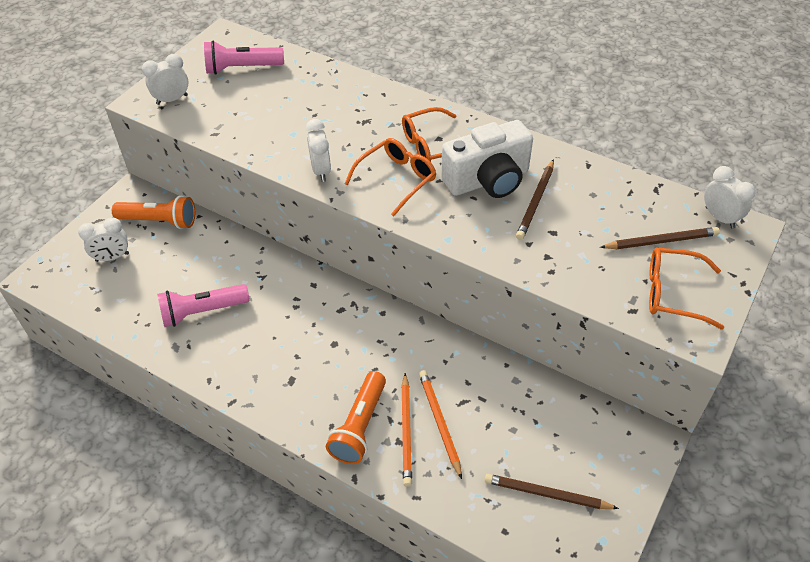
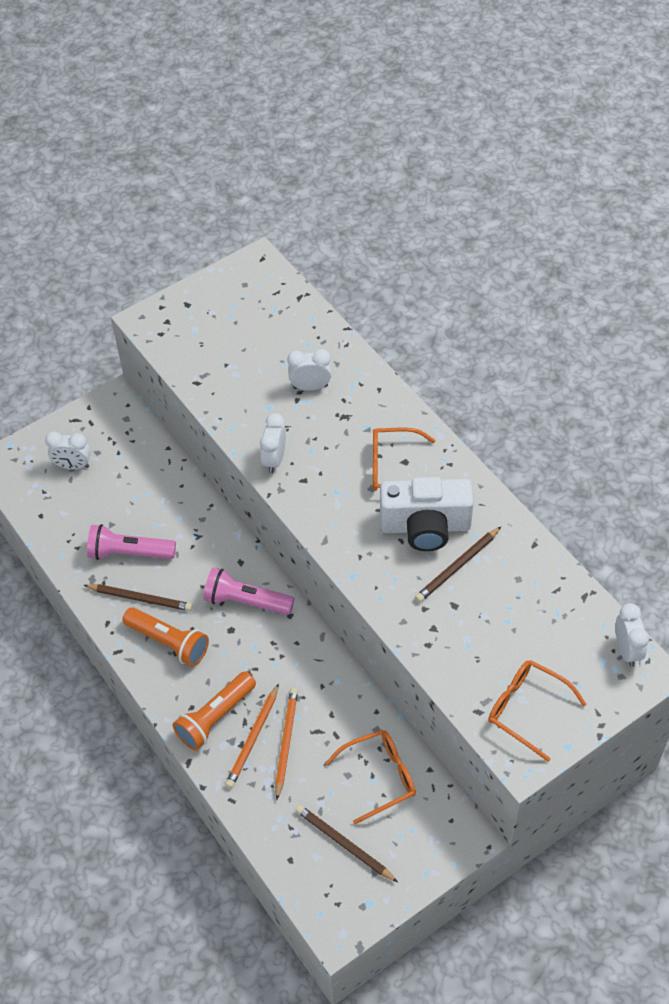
camera: 25 degrees right, 5 degrees up
orange flashlight [112,196,195,229] -> orange flashlight moved to [123,607,209,667]
white clock [142,54,189,105] -> white clock moved to [287,349,331,390]
pink flashlight [204,41,284,75] -> pink flashlight moved to [204,568,294,615]
orange glasses [345,138,436,217] -> orange glasses moved to [325,730,416,824]
brown pencil [600,227,720,249] -> brown pencil moved to [84,584,193,611]

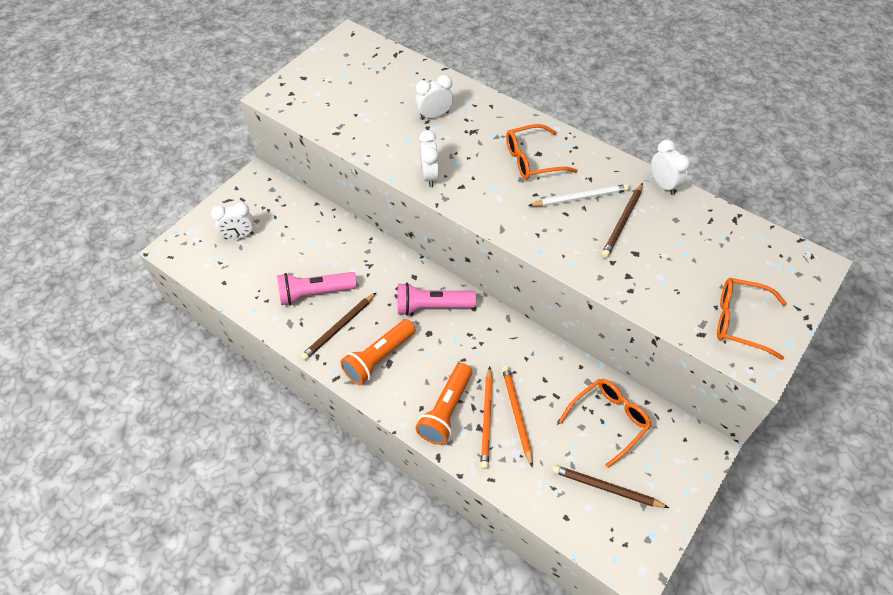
camera: 20 degrees left, 0 degrees up
brown pencil [84,584,193,611] -> brown pencil turned 135 degrees clockwise [300,293,376,361]
orange flashlight [123,607,209,667] -> orange flashlight turned 120 degrees clockwise [340,319,416,385]
white camera [380,477,474,551] -> white pencil [528,184,630,207]
white clock [615,603,649,667] -> white clock moved to [651,139,690,195]

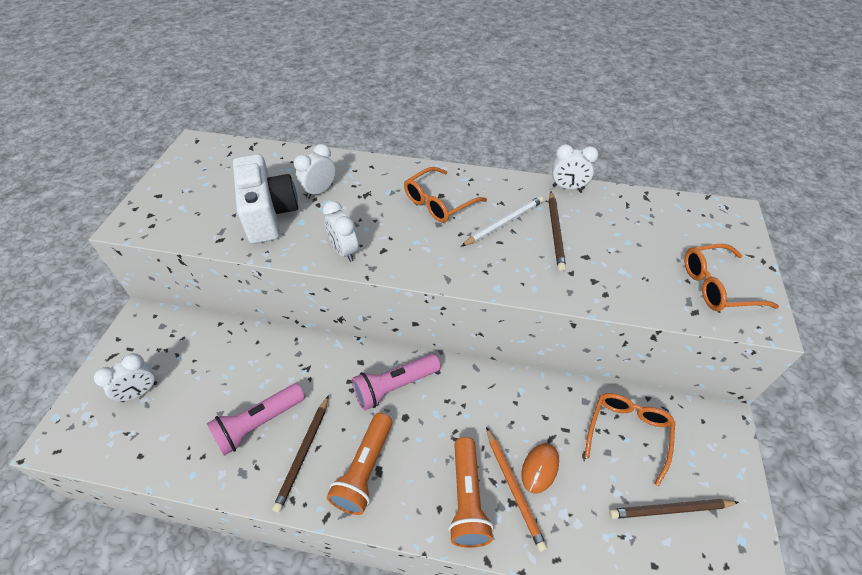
camera: 25 degrees left, 5 degrees down
orange pencil [502,366,533,467] -> orange mouse [521,443,559,494]
white clock [651,139,690,195] -> white clock turned 150 degrees clockwise [552,144,599,189]
none -> white camera [233,154,298,244]

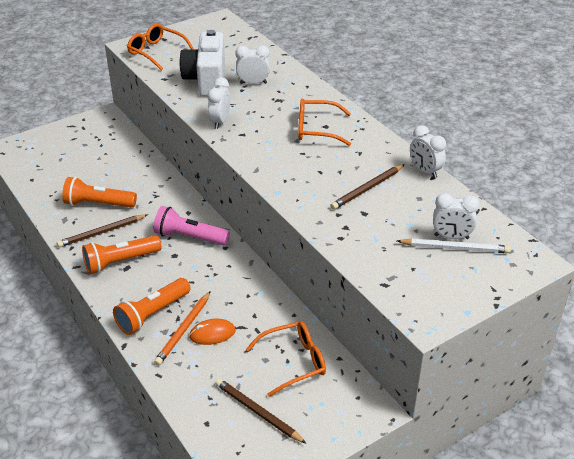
camera: 45 degrees right, 10 degrees down
white clock [94,353,157,402] -> white clock moved to [433,193,479,239]
pink flashlight [207,383,305,456] -> orange flashlight [62,177,137,208]
white camera [233,154,298,244] -> white camera turned 150 degrees clockwise [179,30,225,96]
white pencil [461,196,544,246] -> white pencil moved to [397,238,511,253]
orange glasses [684,244,779,311] -> orange glasses moved to [127,24,194,70]

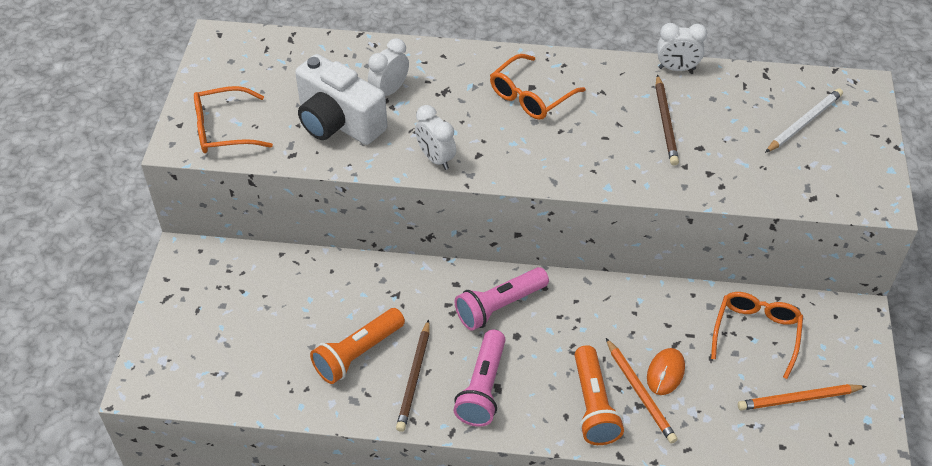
camera: 50 degrees left, 10 degrees up
orange flashlight [82,235,162,274] -> pink flashlight [454,330,506,427]
brown pencil [215,378,307,444] -> orange pencil [738,384,867,411]
white clock [433,193,479,239] -> none

